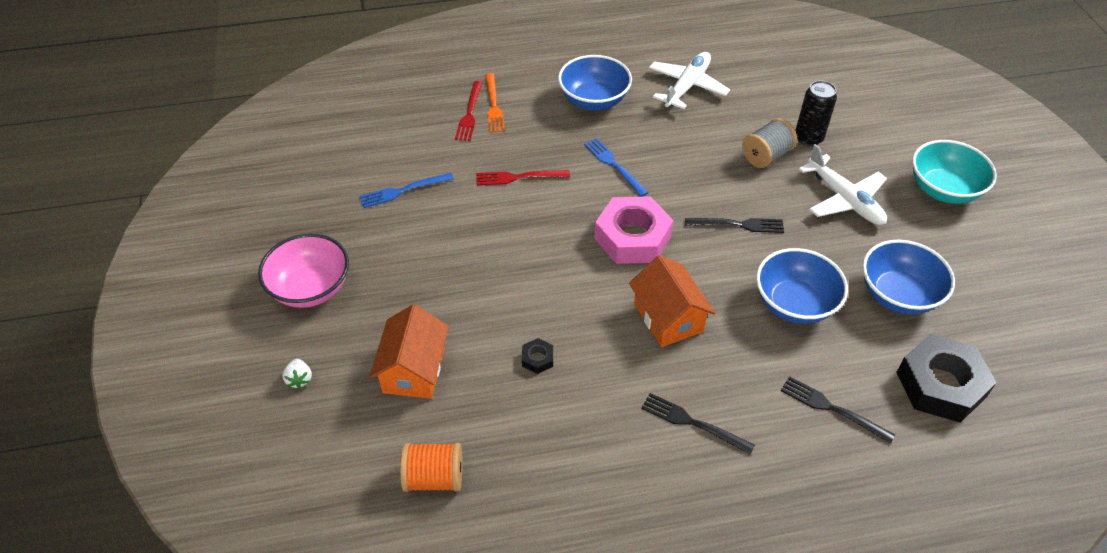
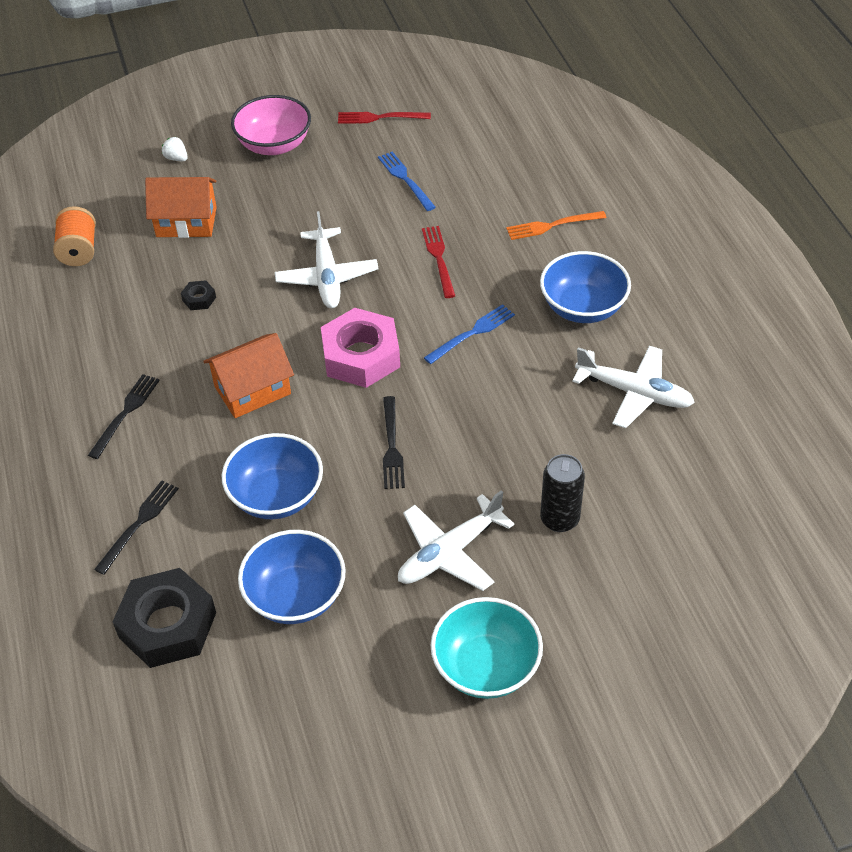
camera: 85 degrees right, 0 degrees up
white strawberry [282,359,312,389] -> white strawberry turned 60 degrees clockwise [162,137,188,161]
red fork [455,81,483,141] -> red fork moved to [338,112,431,124]
grey spool [742,118,797,168] -> none
none -> white plane [275,211,379,308]

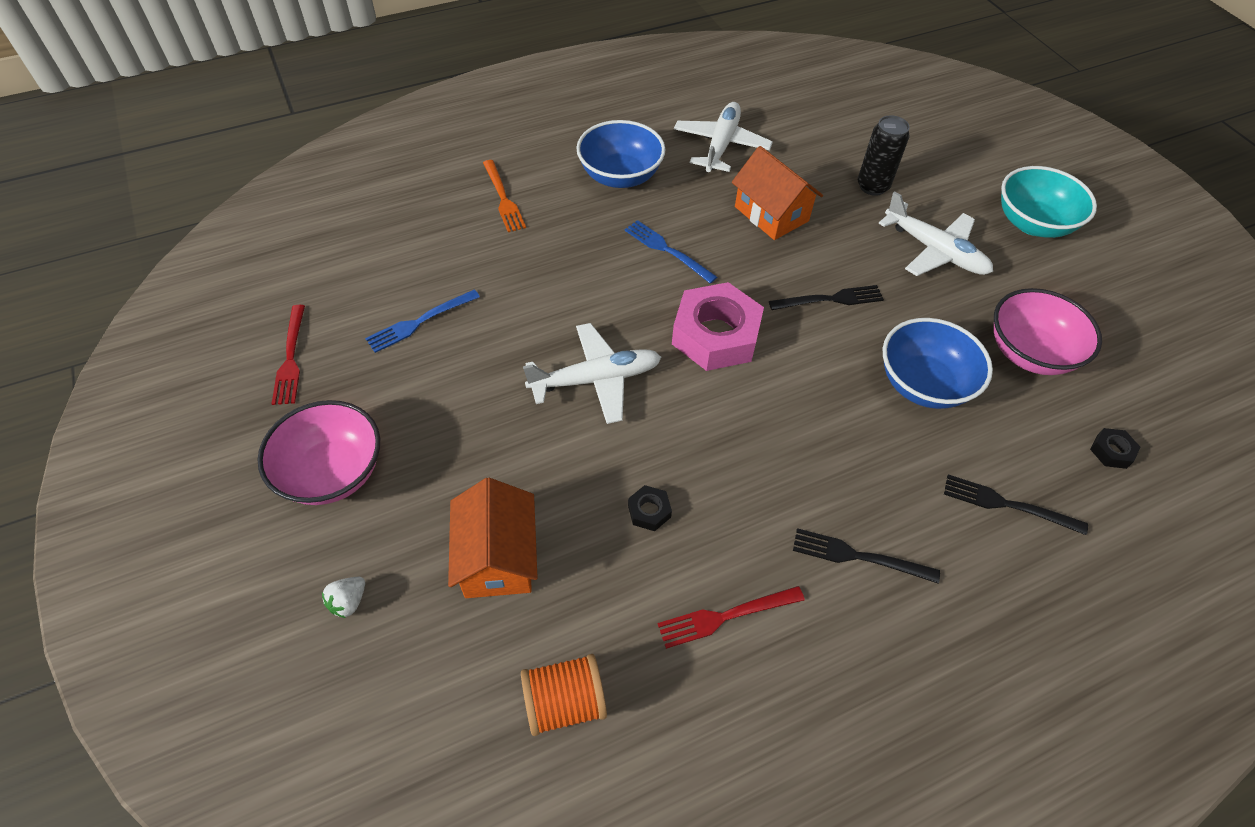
camera: 100 degrees left, 5 degrees up
black nut [113,568,216,668] -> black nut [1090,428,1141,469], size x0.42
orange house [203,333,294,418] -> orange house moved to [732,146,823,240]
blue bowl [238,530,346,624] -> pink bowl [994,288,1102,375]
red fork [422,226,455,298] -> red fork moved to [658,586,805,649]

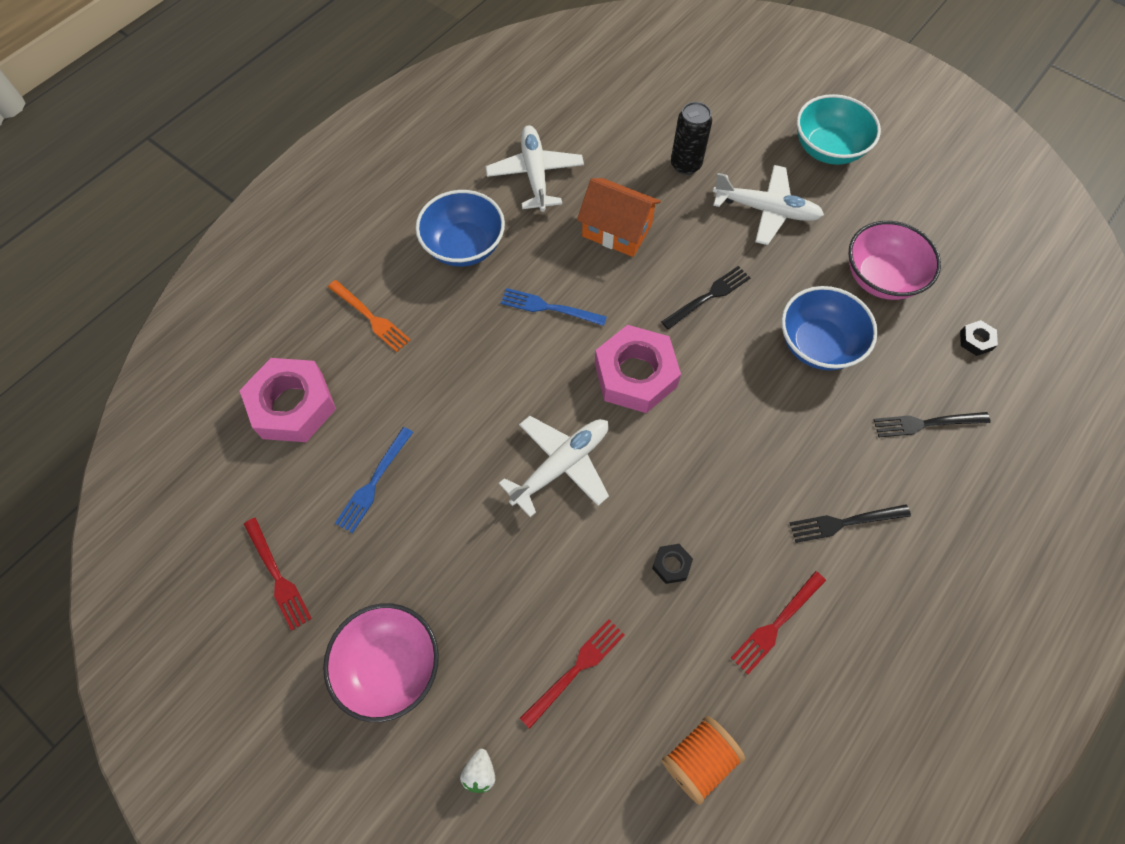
camera: 25 degrees left, 10 degrees up
orange house [448,478,538,598] -> red fork [520,619,625,729]
none -> pink nut [239,358,336,442]

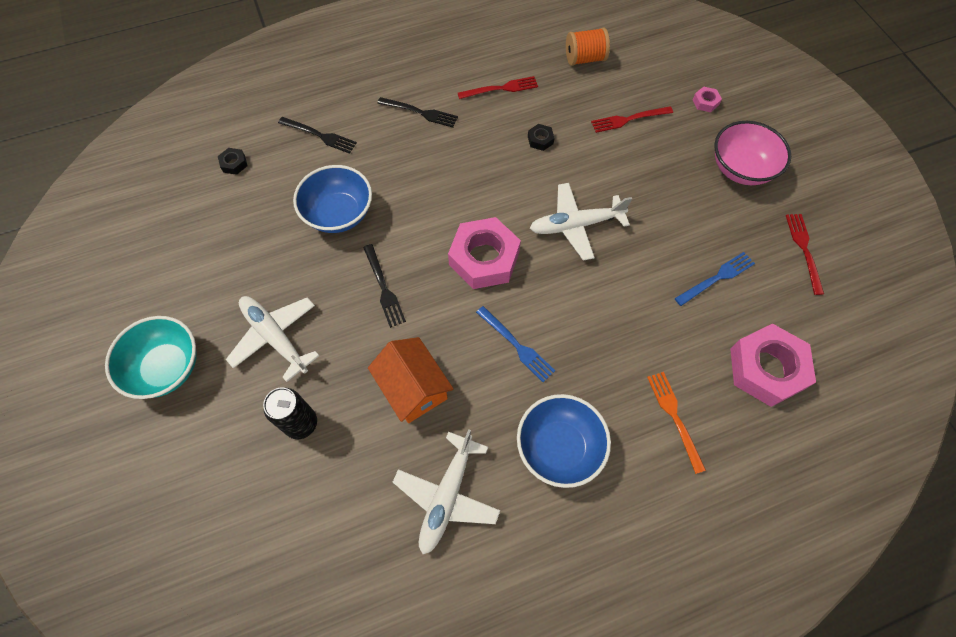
camera: 150 degrees left, 0 degrees up
white strawberry [460,749,495,793] -> pink nut [693,87,722,112]
black fork [661,266,750,330] -> black fork turned 105 degrees counterclockwise [363,244,406,328]
pink bowl [849,221,941,300] -> none

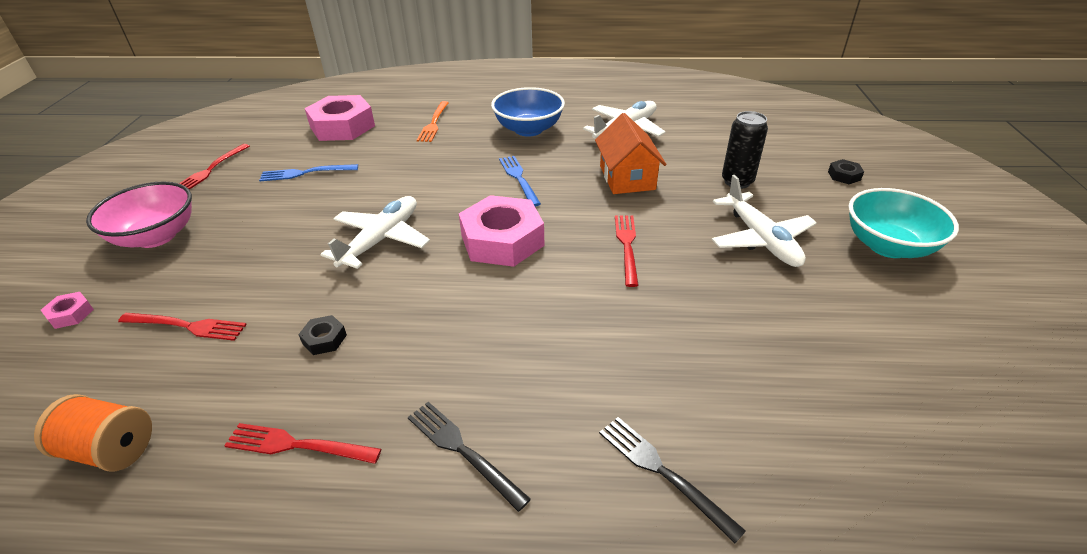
camera: 155 degrees left, 25 degrees down
black nut [218,148,247,175] -> black nut moved to [828,159,864,184]
blue bowl [293,165,372,233] -> none
black fork [363,244,406,328] -> red fork [615,215,639,287]
white plane [530,183,632,261] -> white plane turned 75 degrees counterclockwise [320,196,430,269]

